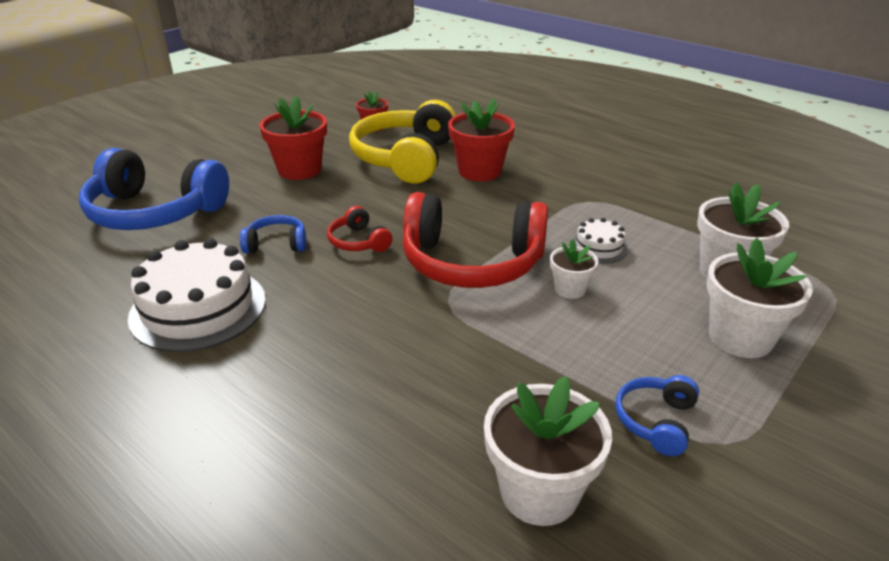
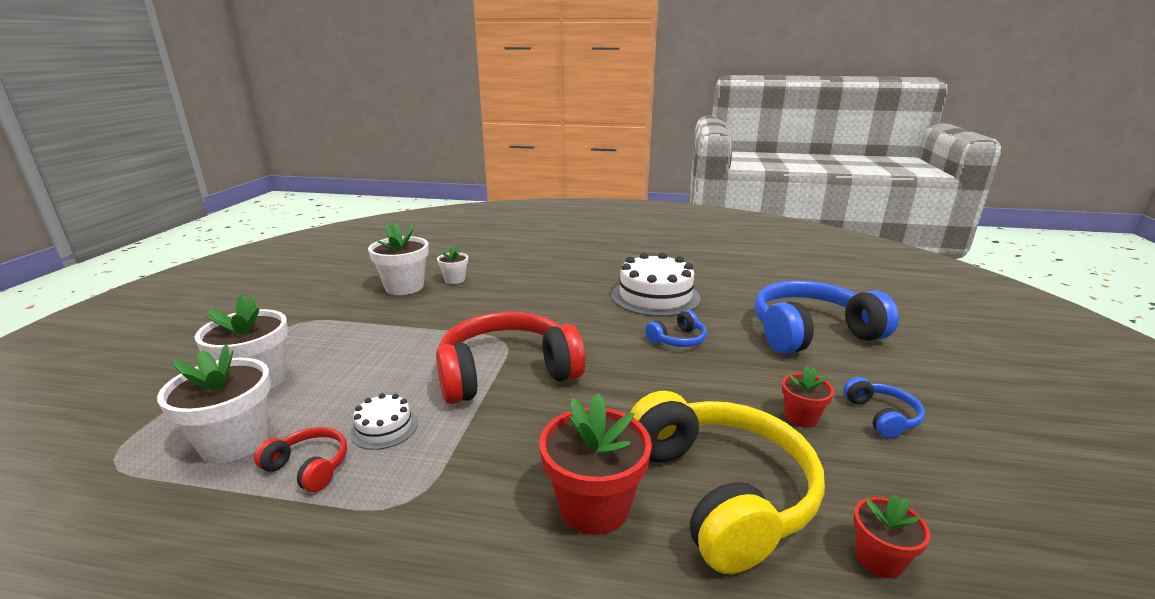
camera: 150 degrees right, 10 degrees down
red flower pot [260,96,327,180] -> red flower pot [782,366,834,428], size x0.55
red headphones [327,206,392,252] -> red headphones moved to [254,427,347,492]
white flower pot [550,239,598,299] -> white flower pot moved to [437,245,468,284]
blue headphones [615,375,699,456] -> blue headphones moved to [843,377,925,438]

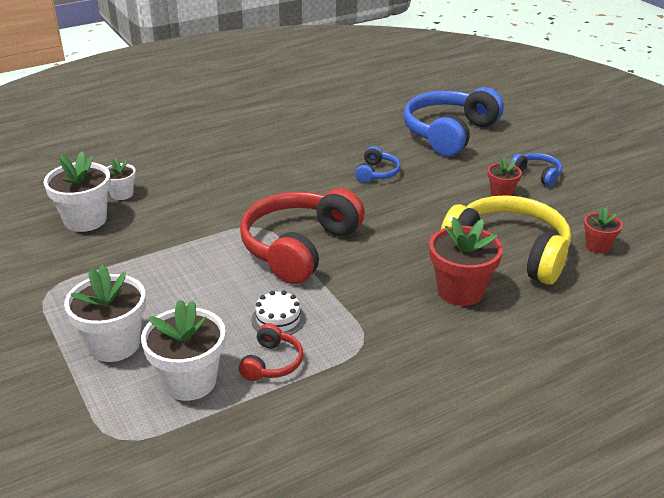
camera: 40 degrees left, 10 degrees up
red headphones [254,427,347,492] -> red headphones turned 120 degrees clockwise [239,323,303,381]
white cake [611,253,700,317] -> none

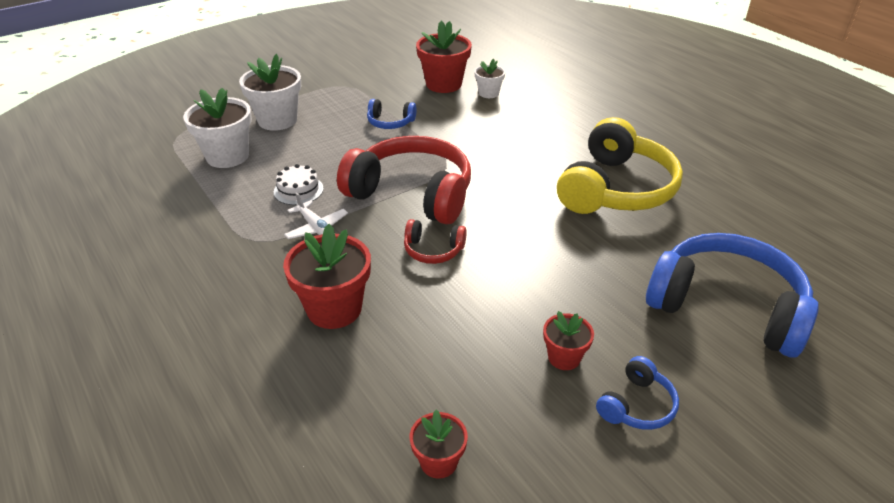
camera: 85 degrees right, 5 degrees up
white flower pot [44,151,111,232] -> red flower pot [416,21,472,93]
red headphones [239,323,303,381] -> red headphones moved to [404,219,467,264]
blue headphones [355,146,401,183] -> blue headphones moved to [367,99,416,129]
yellow headphones [441,195,571,285] -> yellow headphones moved to [557,117,683,214]
none -> white plane [284,192,348,239]

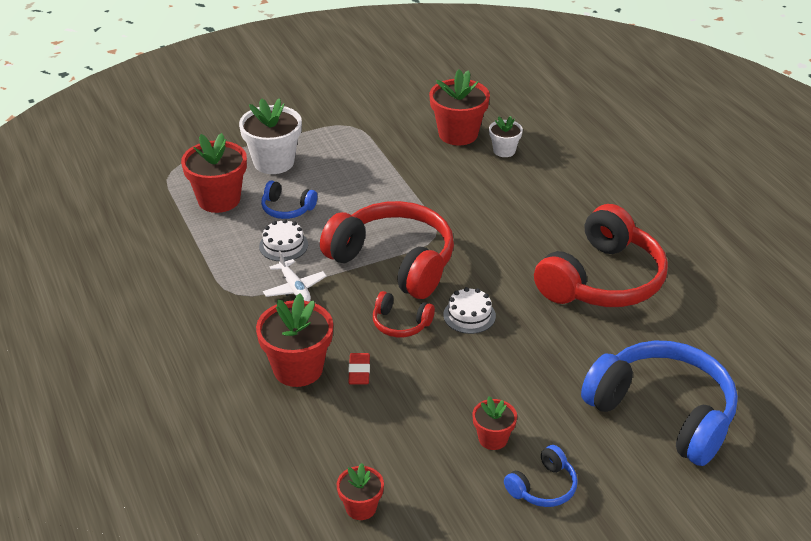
camera: 10 degrees right, 0 degrees up
white flower pot [183,88,252,168] -> red flower pot [181,133,247,213]
blue headphones [367,99,416,129] -> blue headphones moved to [261,180,317,219]
yellow headphones [557,117,683,214] -> red headphones [534,204,668,307]
none -> red eraser [348,353,370,385]
none -> white cake [443,287,496,334]

